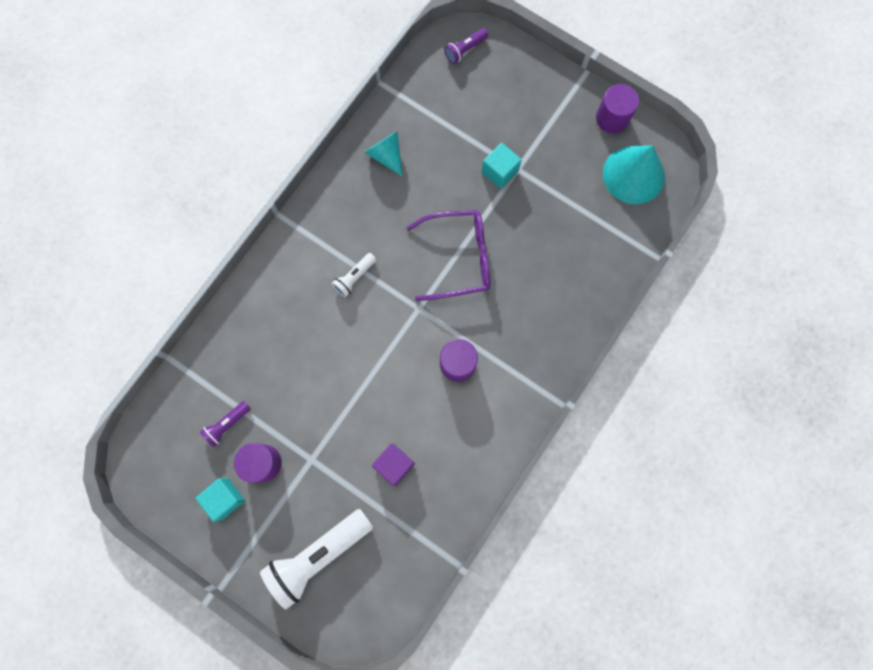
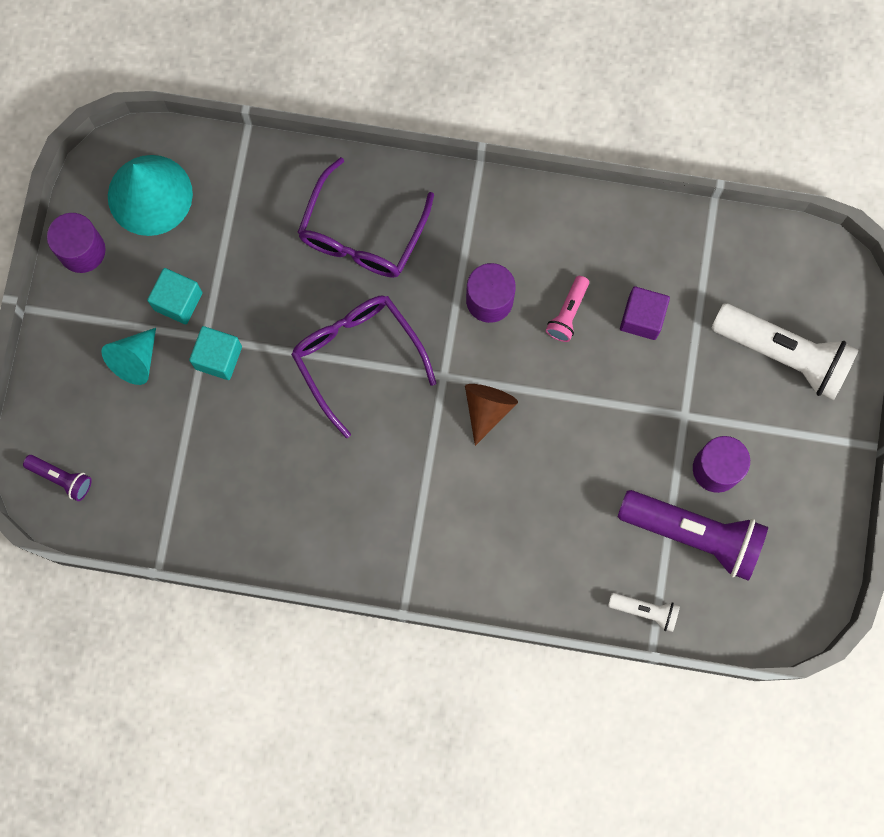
camera: 115 degrees left, 0 degrees up
turquoise cube [195,478,245,522] -> turquoise cube moved to [147,268,203,324]
purple flashlight [200,401,251,447] -> purple flashlight [618,490,768,581], size x2.09
white flashlight [331,253,376,297] -> white flashlight moved to [608,593,680,632]
turquoise cone [364,131,403,177] -> turquoise cone moved to [102,328,156,385]
none -> purple glasses [297,157,434,278]
none -> brown cone [465,384,518,446]
none -> pink flashlight [546,276,589,342]

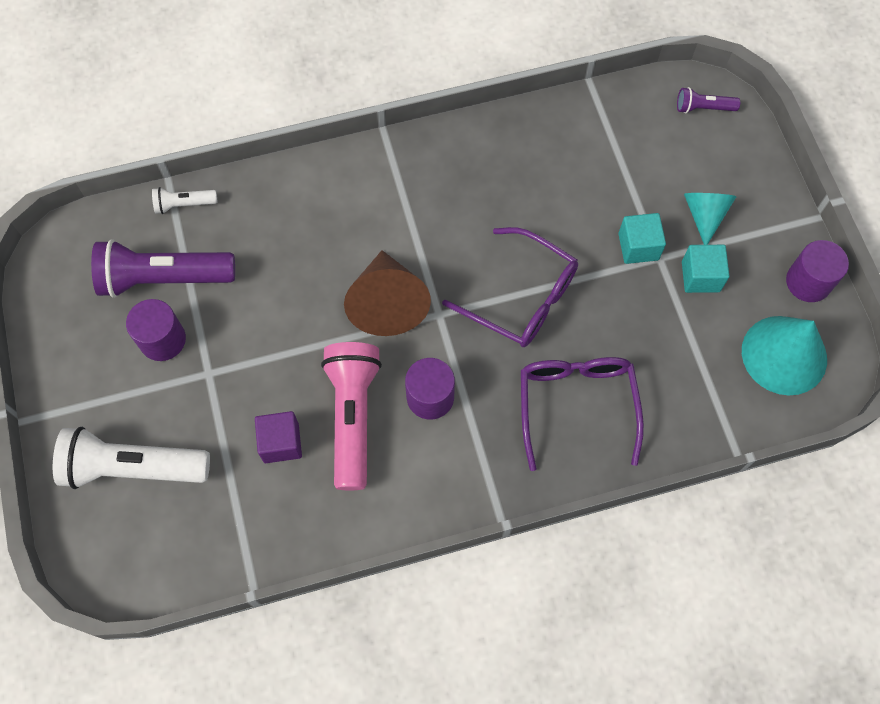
camera: 155 degrees right, 10 degrees down
brown cone [465,384,518,446] -> brown cone [344,250,431,336], size x1.60
pink flashlight [546,276,589,342] -> pink flashlight [321,342,382,490], size x2.09

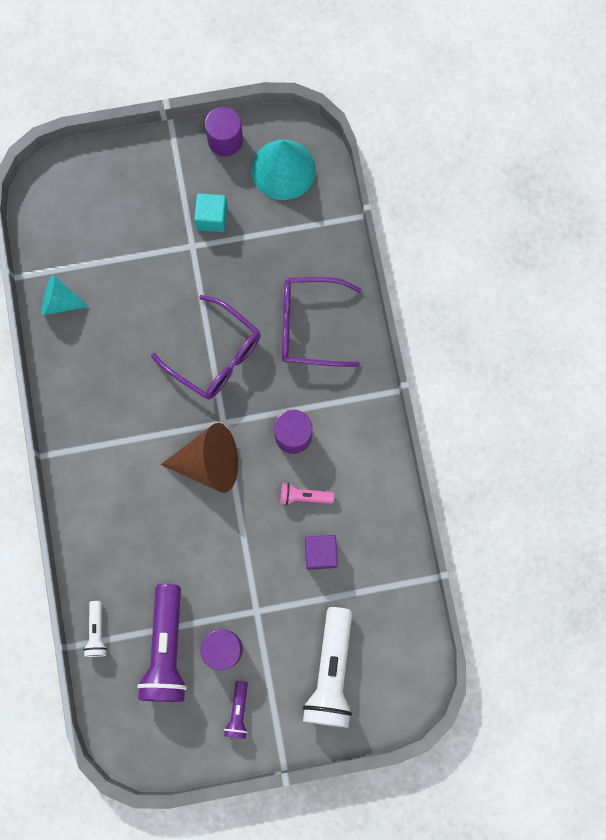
camera: 85 degrees left, 10 degrees up
pink flashlight [321,342,382,490] -> pink flashlight [280,483,334,505], size x0.48
purple glasses [442,227,578,347] -> purple glasses turned 90 degrees clockwise [151,295,261,400]
turquoise cube [618,213,666,264] -> none
purple flashlight [677,87,740,114] -> purple flashlight moved to [224,681,248,739]
turquoise cone [684,193,737,245] -> turquoise cone moved to [41,275,89,315]

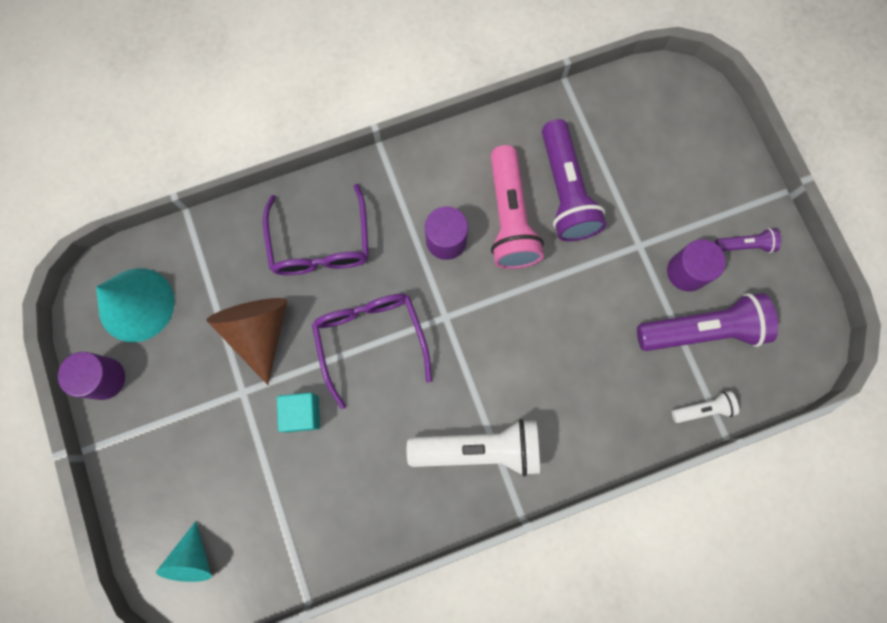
camera: 100 degrees left, 0 degrees up
turquoise cone [41,275,89,315] -> turquoise cone moved to [156,521,212,582]
purple glasses [151,295,261,400] -> purple glasses turned 45 degrees counterclockwise [312,294,432,409]
brown cone [161,423,238,493] -> brown cone moved to [206,298,287,385]
turquoise cube [194,193,228,232] -> turquoise cube moved to [277,393,320,432]
pink flashlight [280,483,334,505] -> pink flashlight [491,145,544,269], size x2.09
white flashlight [303,607,352,728] -> white flashlight moved to [407,419,540,477]
purple cube [305,535,338,570] -> purple flashlight [542,119,607,241]

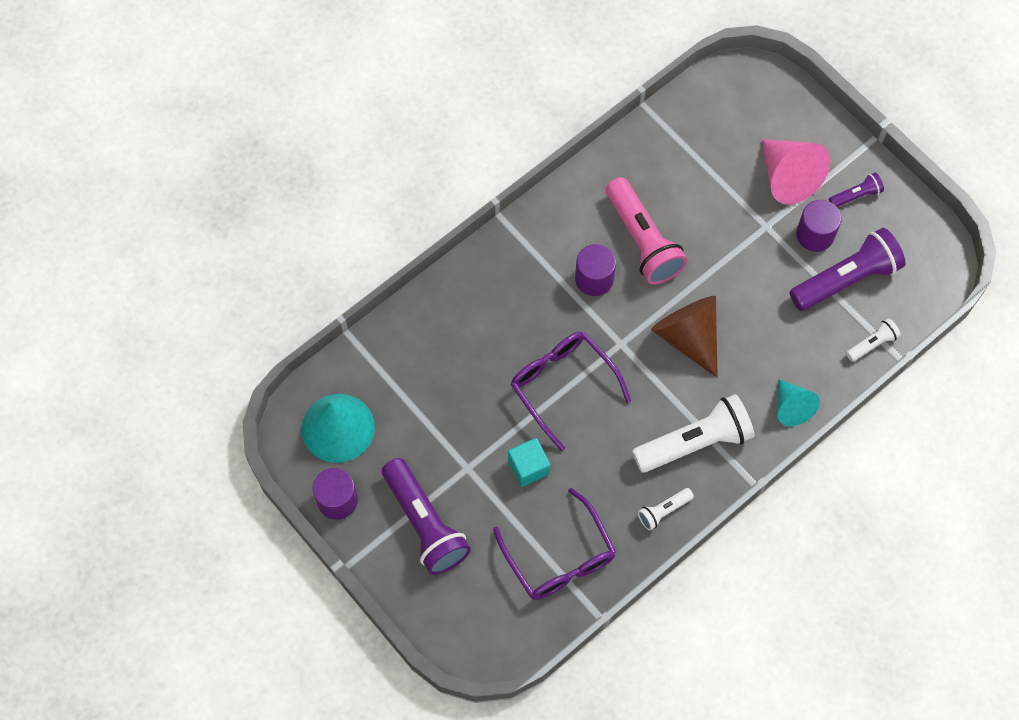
camera: 20 degrees left, 10 degrees down
turquoise cone [156,521,212,582] -> turquoise cone moved to [778,379,820,426]
brown cone [206,298,287,385] -> brown cone moved to [651,296,718,378]
purple glasses [263,184,369,275] -> purple glasses moved to [493,488,616,600]
purple flashlight [542,119,607,241] -> purple flashlight moved to [382,458,471,575]
none -> white flashlight [638,488,694,531]
none -> pink cone [762,139,830,205]

